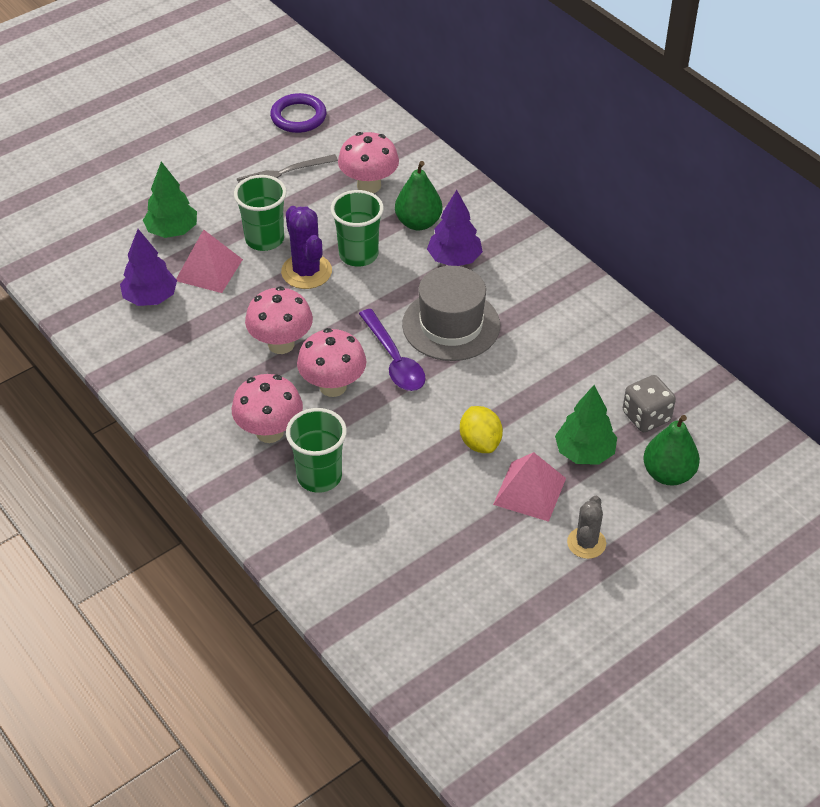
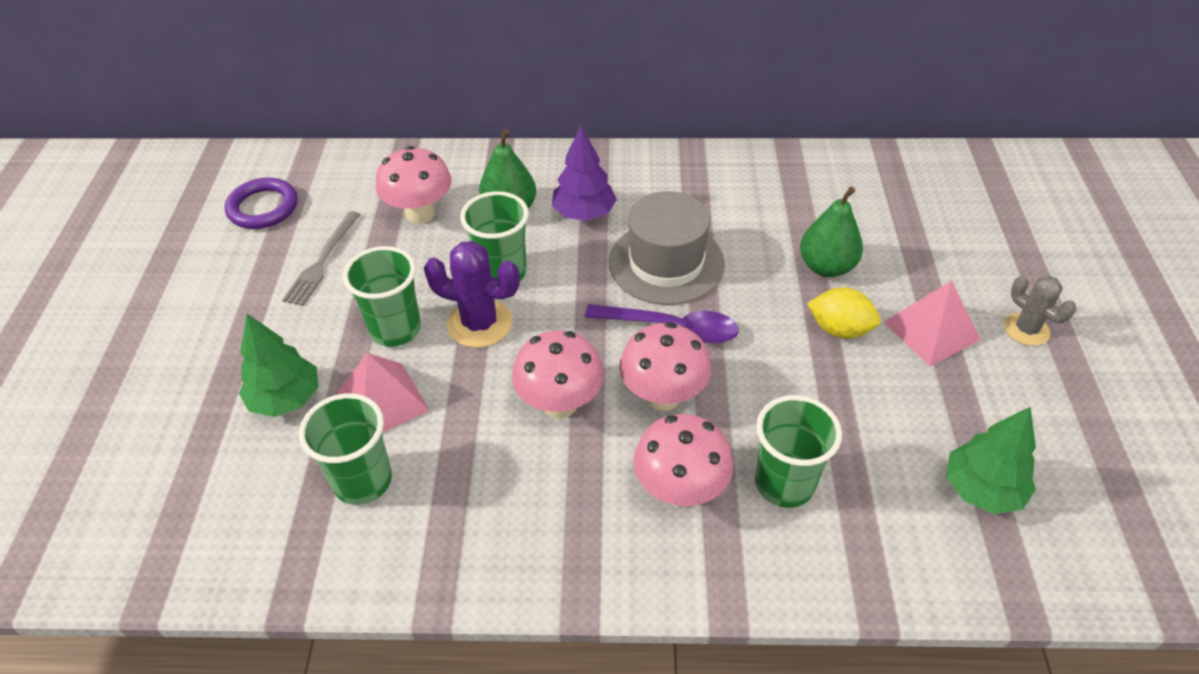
camera: 50 degrees left, 0 degrees up
purple tree [120,229,177,306] -> green cup [299,393,392,505]
green tree [555,385,617,465] -> green tree moved to [946,407,1036,514]
grey dice [623,375,676,432] -> none
green pear [643,415,700,486] -> green pear moved to [800,187,863,277]

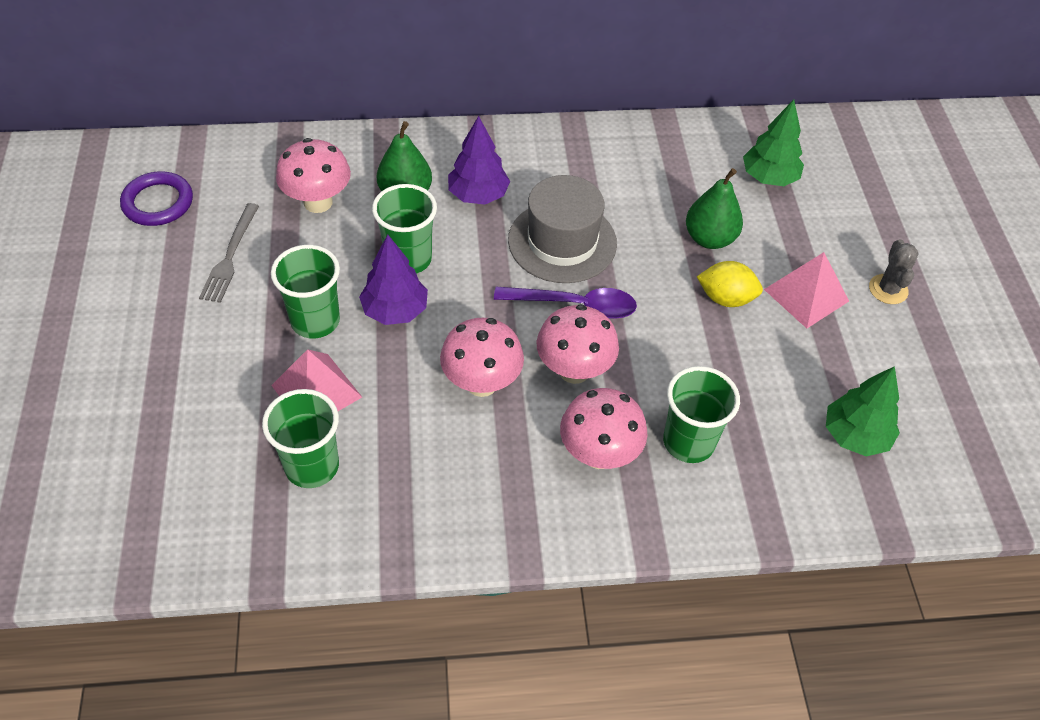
camera: 10 degrees left, 5 degrees up
green tree [239,314,318,417] -> green tree moved to [743,100,804,186]
purple cactus [424,241,520,348] -> purple tree [359,234,428,325]
grey cactus [1004,276,1076,346] -> grey cactus turned 45 degrees clockwise [869,239,919,304]

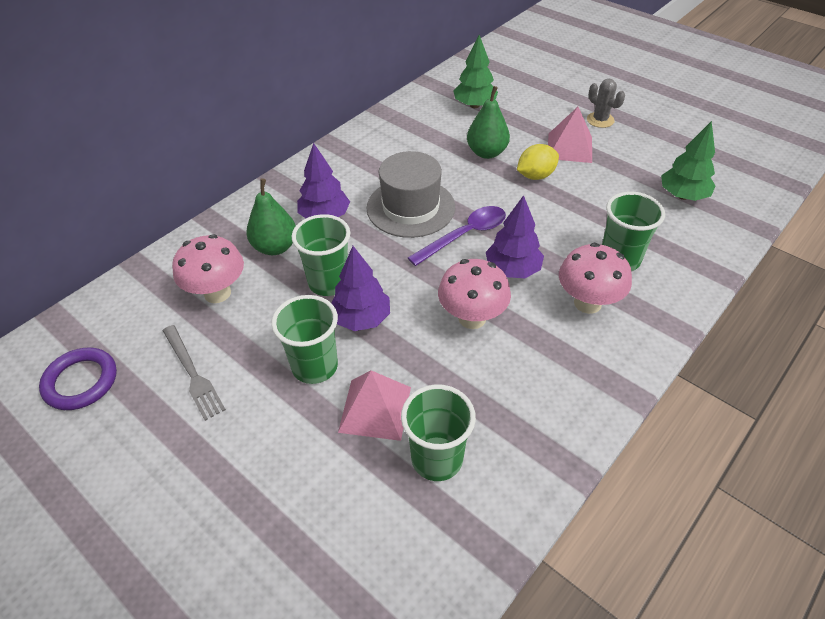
camera: 40 degrees left, 5 degrees down
pink mushroom [537,304,619,384] -> purple tree [486,195,544,278]

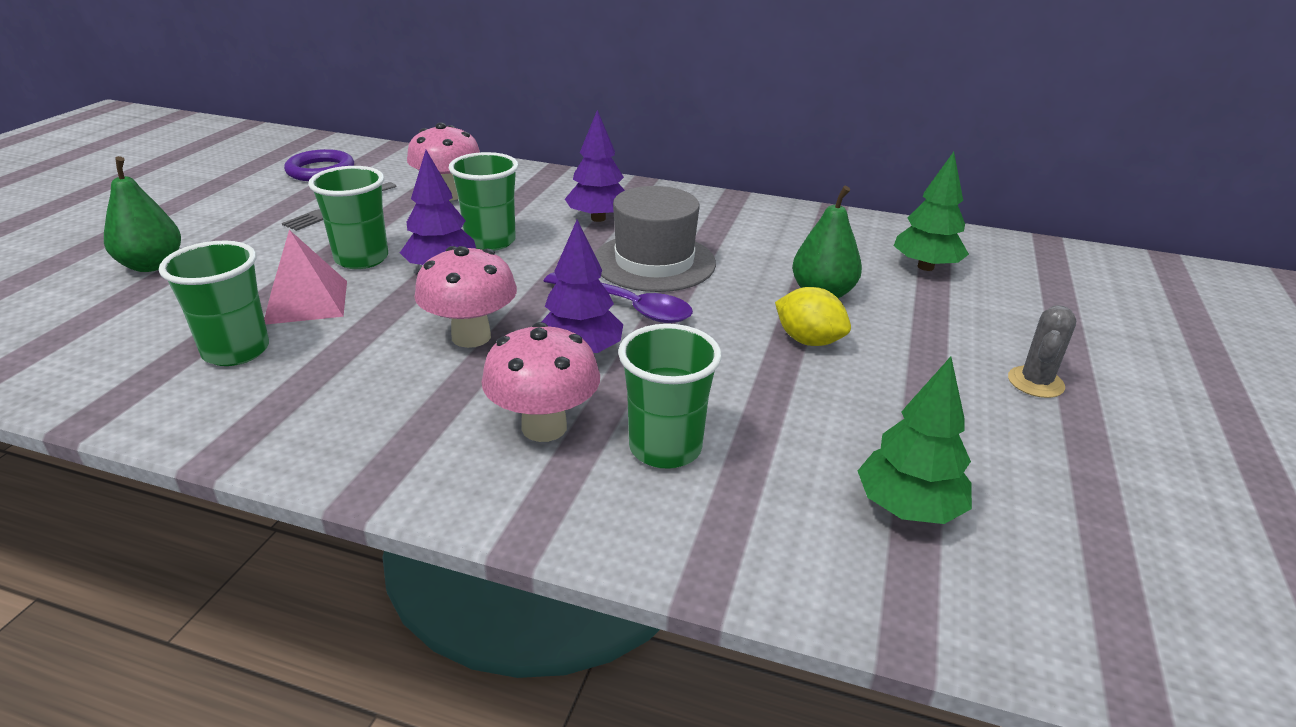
camera: 65 degrees right, 15 degrees down
green pear [246,178,296,255] -> green pear moved to [104,156,181,272]
pink pyramid [548,107,592,163] -> none

